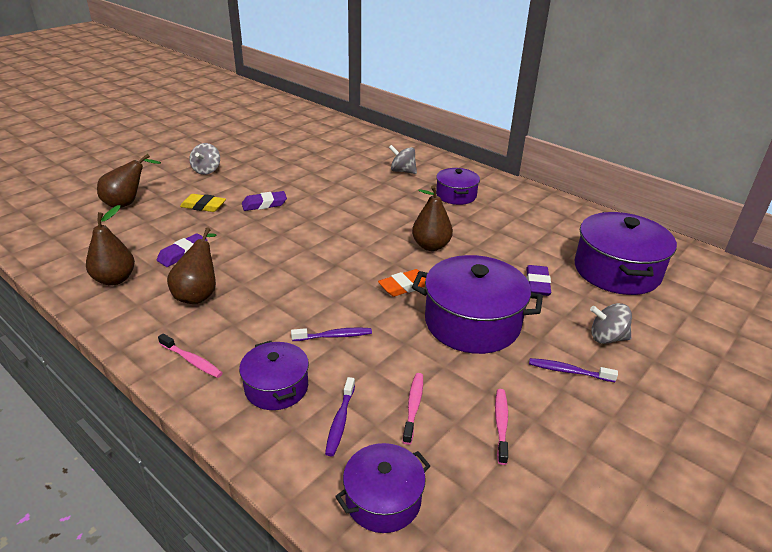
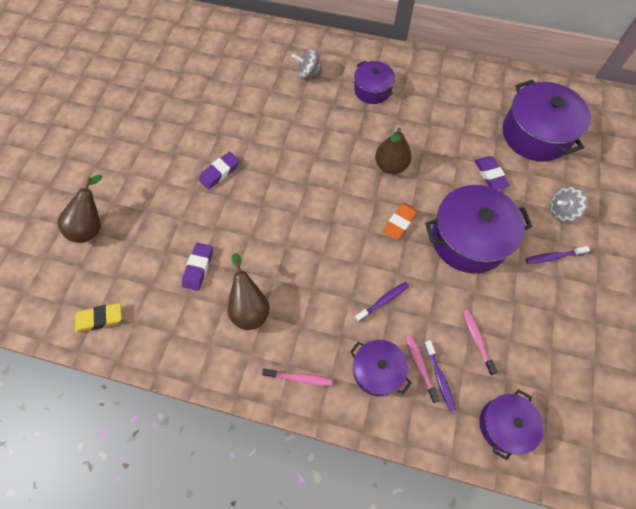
camera: 25 degrees left, 30 degrees up
brown pear [86,205,135,286] -> none
yellow eraser [180,194,226,212] -> yellow eraser moved to [75,303,122,333]
grey spinning top [189,143,220,175] -> none
pink toothbrush [495,389,508,465] -> pink toothbrush moved to [405,335,440,403]

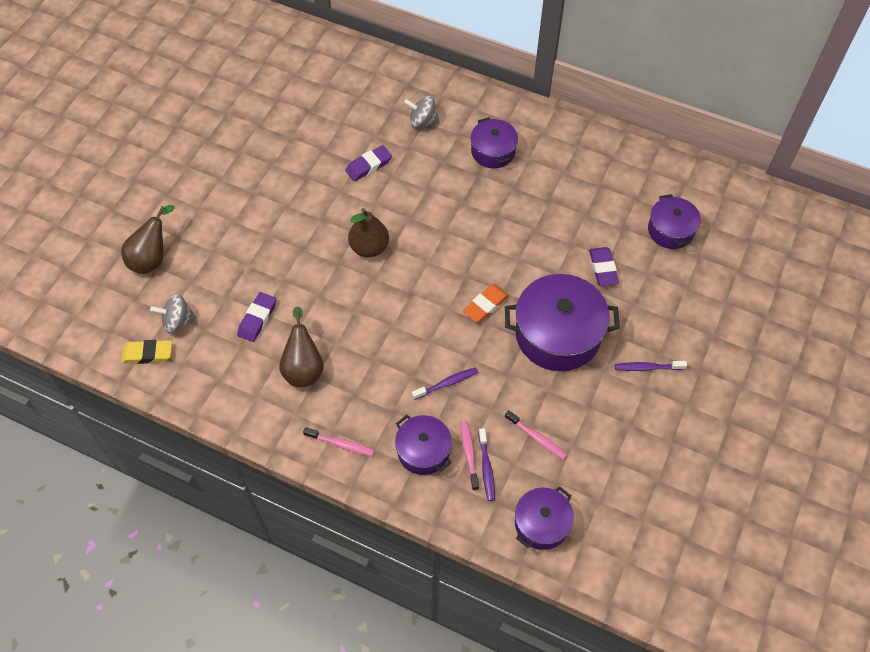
camera: 10 degrees right, 5 degrees down
purple eraser [199,152,239,189] -> purple eraser moved to [345,145,392,181]
brown pear [375,128,412,174] -> brown pear moved to [348,208,389,258]
pink toothbrush [463,310,498,375] -> pink toothbrush turned 135 degrees clockwise [505,410,567,460]
purple pot [503,79,591,162] -> purple pot [648,194,701,249], size x0.57
grey spinning top [550,186,588,222] -> grey spinning top moved to [150,294,197,333]

